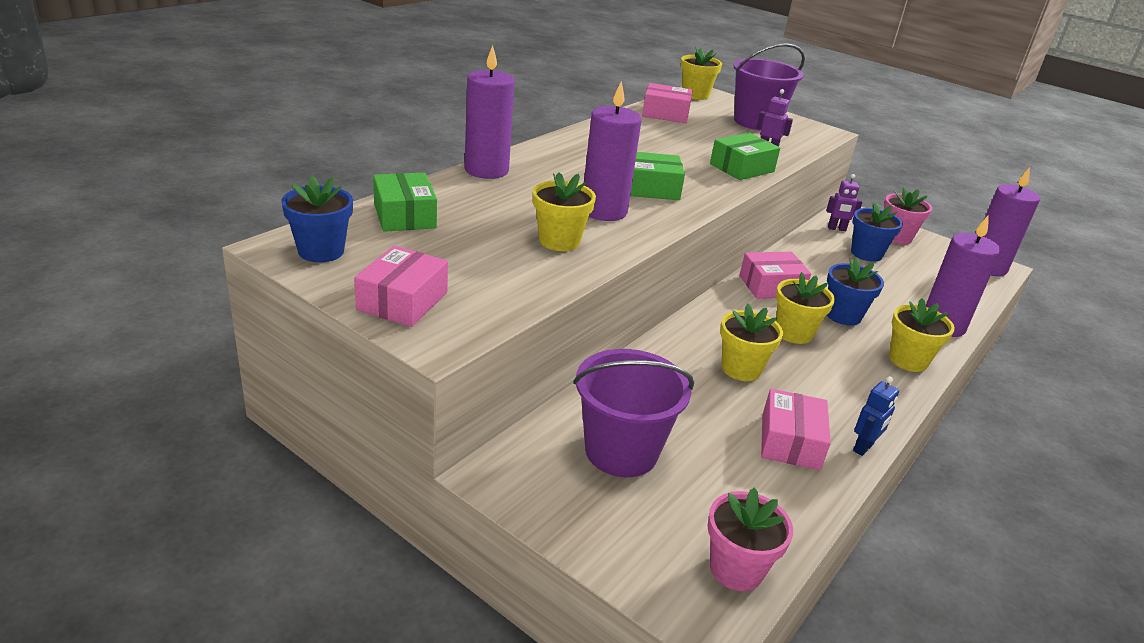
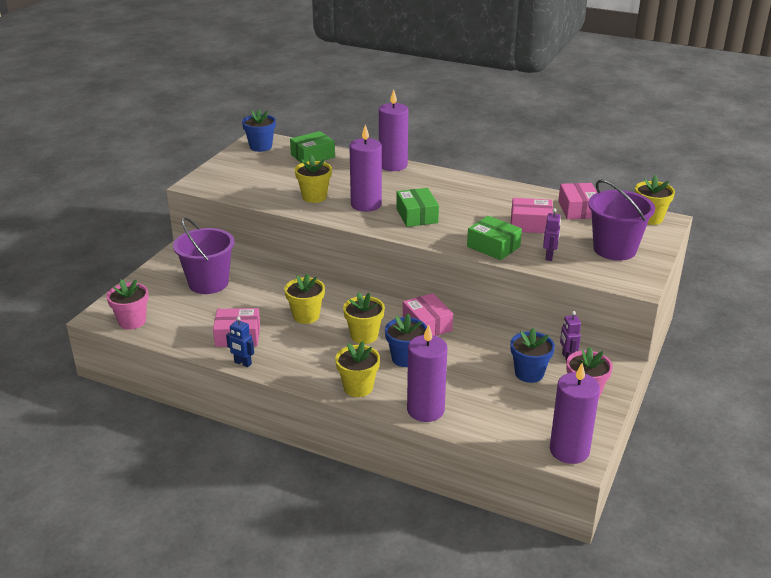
camera: 80 degrees right, 0 degrees up
pink box [354,245,448,327] -> pink box moved to [511,198,553,233]

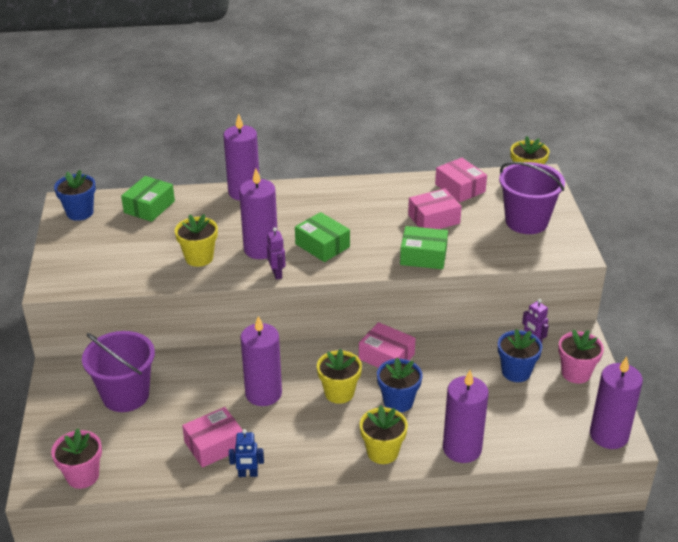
camera: 30 degrees left, 5 degrees up
yellow flower pot [284,273,325,324] -> purple candle [240,316,282,406]
purple robot [543,208,561,261] -> purple robot moved to [267,227,286,280]

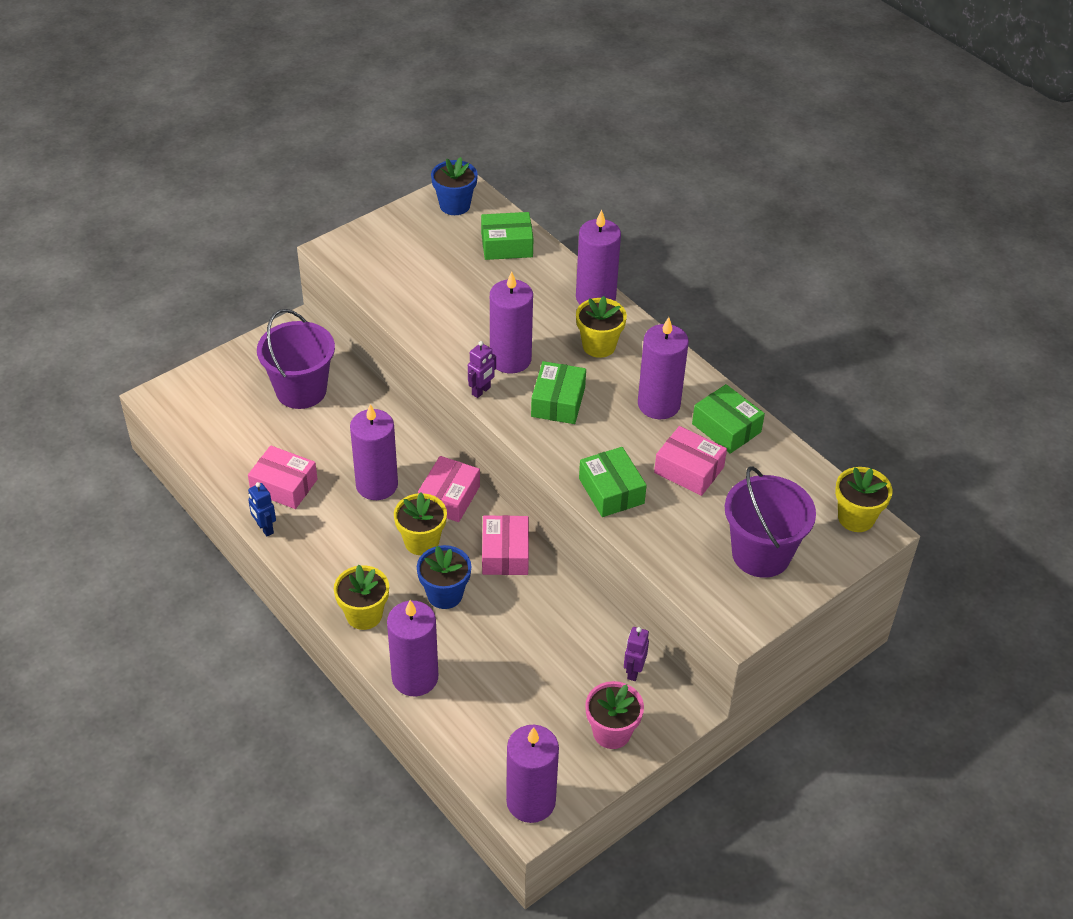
camera: 55 degrees right, 10 degrees up
pink flower pot [51,428,102,489] -> none
yellow flower pot [175,214,218,267] -> yellow flower pot moved to [576,296,627,358]
pink box [435,158,487,202] -> pink box moved to [418,456,480,522]
blue flower pot [498,329,542,382] -> none
none -> purple candle [638,317,689,419]
none -> green box [692,384,765,454]

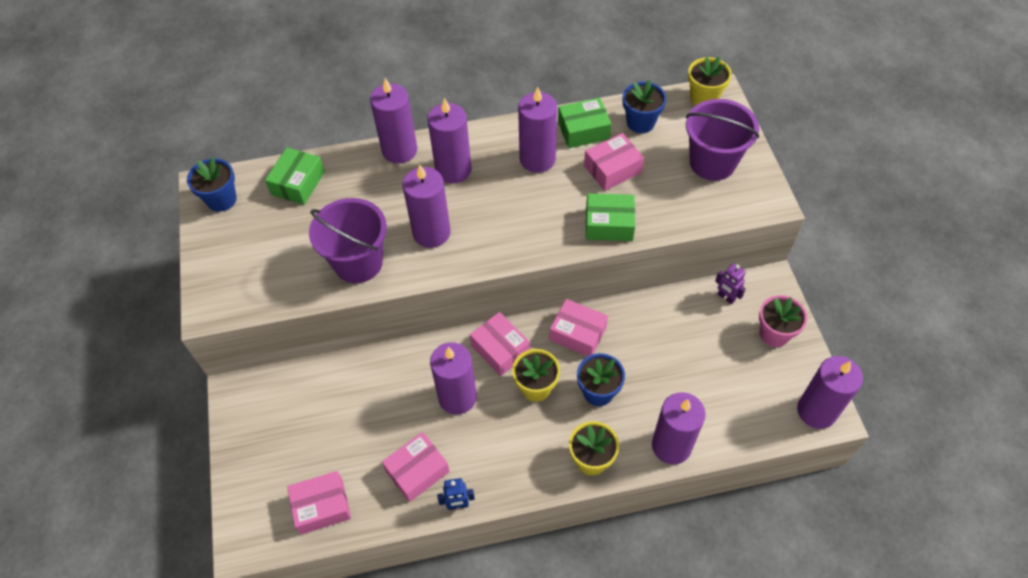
camera: 60 degrees left, 10 degrees up
purple bucket [257,309,335,409] -> purple bucket moved to [309,198,387,283]
purple robot [468,341,496,398] -> none
green box [531,361,586,424] -> none
yellow flower pot [576,296,627,358] -> purple candle [428,98,472,183]
none -> pink box [287,471,351,535]
none -> blue flower pot [623,80,667,133]

